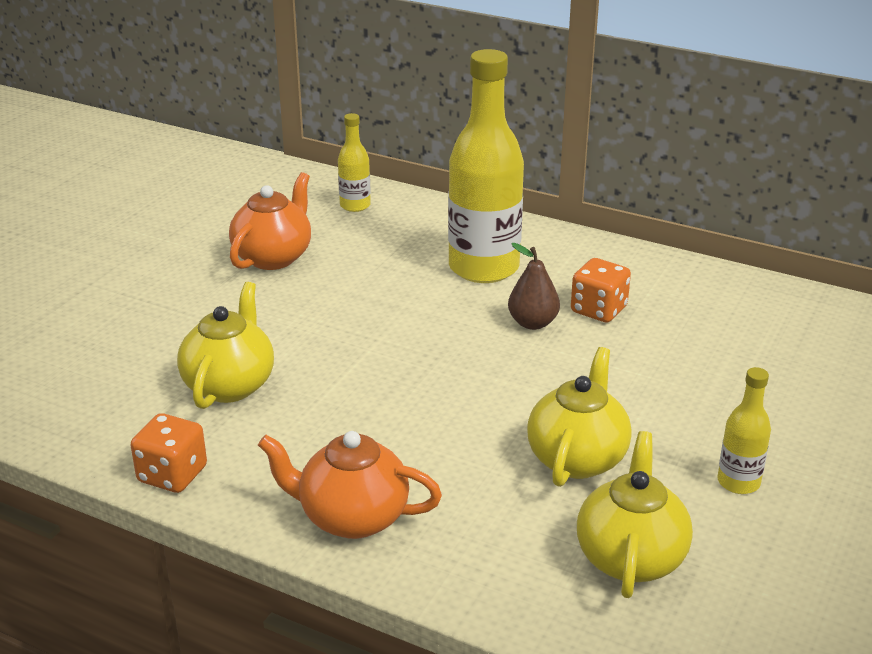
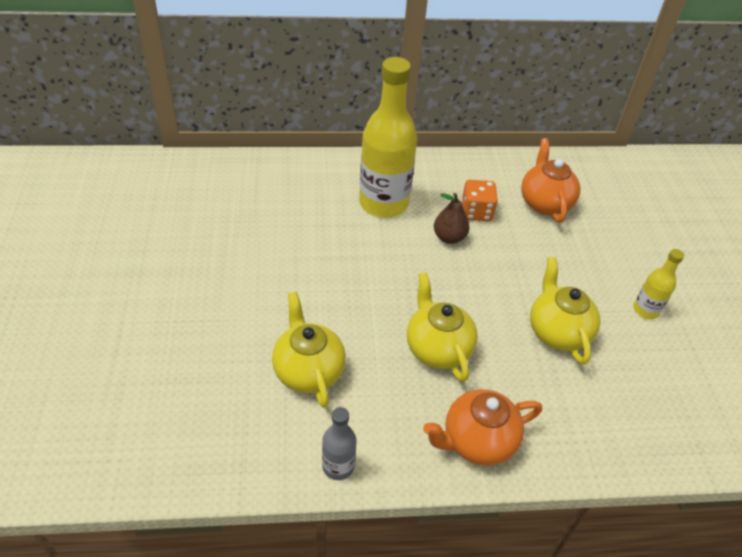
camera: 35 degrees left, 15 degrees up
orange dice [131,413,207,493] -> grey bottle [322,407,357,480]
orange teapot [229,172,311,270] -> orange teapot moved to [521,138,580,223]
yellow bottle [338,113,371,212] -> none
yellow teapot [577,431,693,598] -> yellow teapot moved to [407,272,478,382]

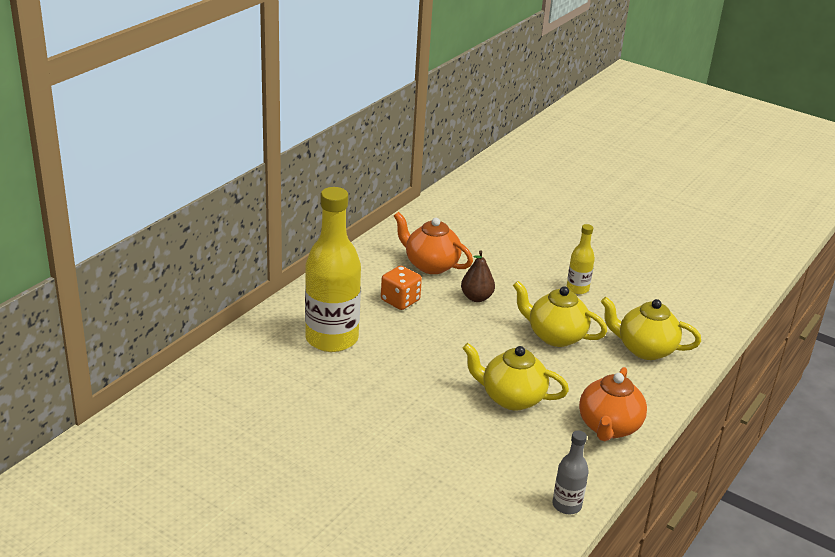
camera: 50 degrees left, 15 degrees down
yellow teapot [272,292,346,408] -> yellow teapot moved to [601,297,701,360]
brown pear [434,193,469,244] -> brown pear moved to [461,250,495,302]

